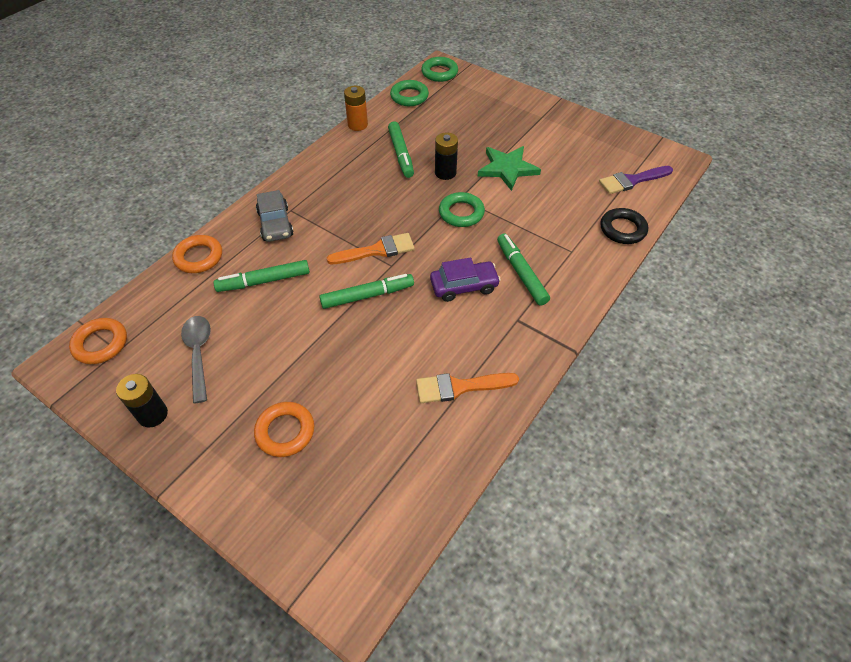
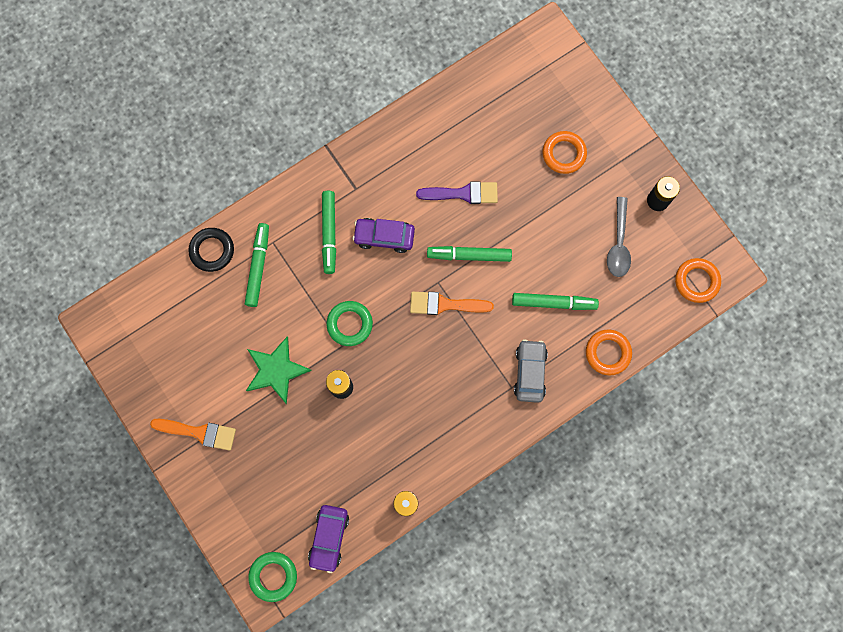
camera: 160 degrees left, 25 degrees up
green marker [388,122,414,178] -> green marker moved to [245,223,269,307]
green ring [390,80,429,106] -> purple car [308,505,349,573]
orange brush [416,373,519,403] -> orange brush moved to [150,419,236,451]
purple brush [599,166,673,194] -> purple brush moved to [416,182,498,204]

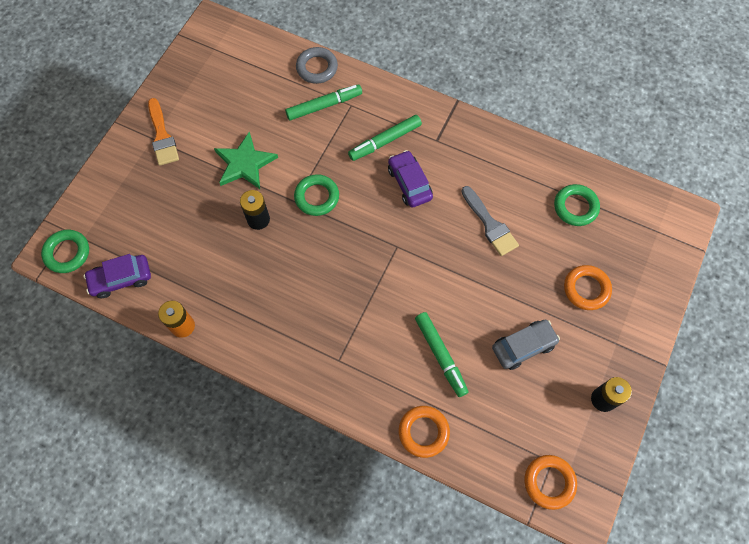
camera: 60 degrees right, 10 degrees down
black ring [188,228,234,272] -> grey ring [296,47,338,84]
orange brush [410,292,494,315] -> none
purple brush [416,182,498,204] -> grey brush [461,186,519,256]
green marker [427,246,512,262] -> none
grey car [514,339,548,403] -> grey car moved to [492,320,560,370]
grey spoon [607,197,631,277] -> none
none -> green ring [554,184,600,226]

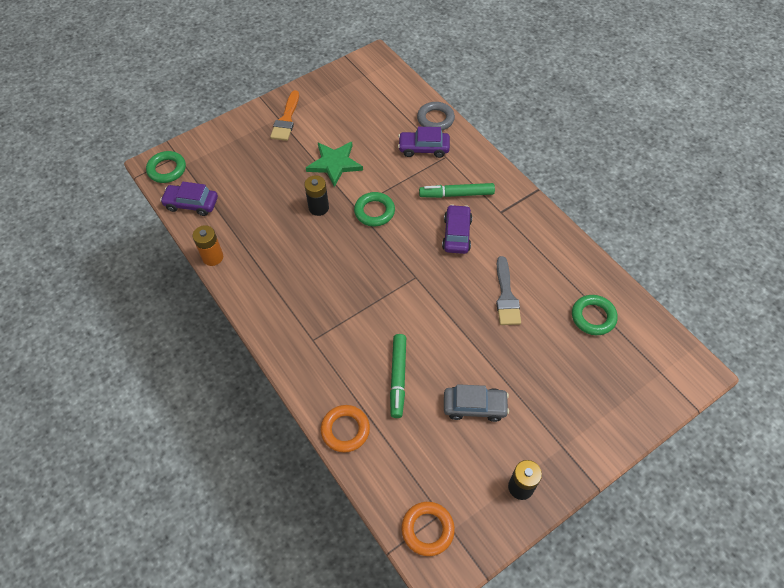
camera: 30 degrees right, 10 degrees down
green marker [285,84,362,121] -> purple car [398,127,450,158]
orange ring [564,265,612,310] -> none

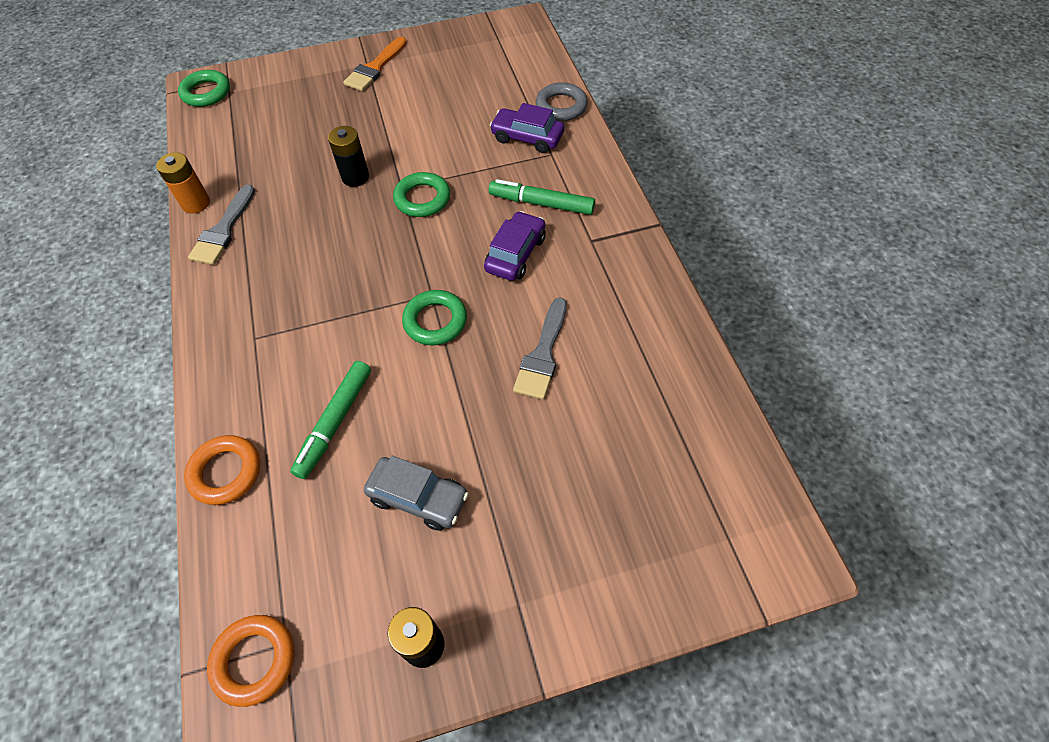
camera: 20 degrees right, 0 degrees up
purple car [160,182,218,216] -> none
green star [306,142,363,187] -> none
green ring [572,295,618,335] -> green ring moved to [402,290,467,345]
none -> grey brush [188,185,255,265]

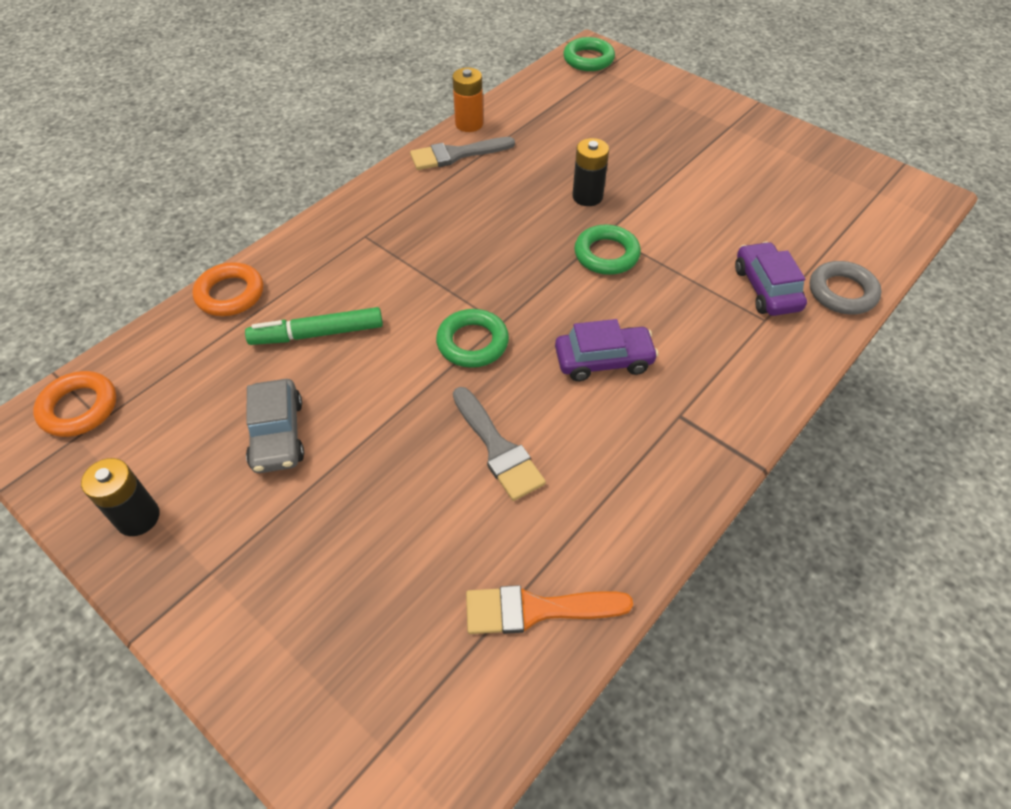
camera: 55 degrees right, 5 degrees down
orange brush [343,37,407,91] -> orange brush moved to [466,585,633,634]
green marker [489,179,595,215] -> none
grey brush [513,297,567,400] -> grey brush turned 105 degrees counterclockwise [453,387,546,501]

